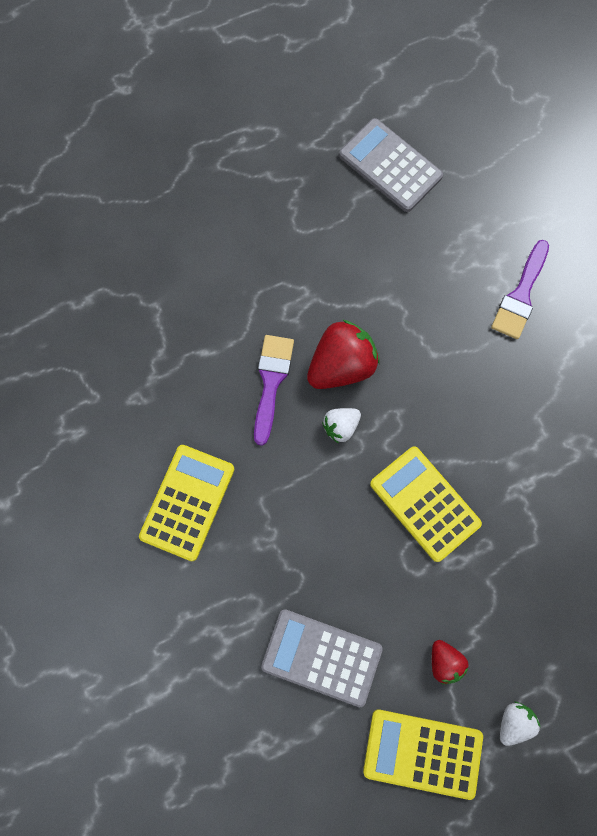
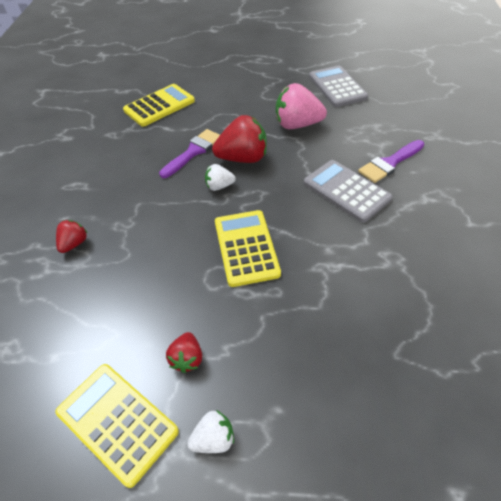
camera: 30 degrees right, 25 degrees down
yellow calculator [139,445,234,561] -> yellow calculator moved to [123,84,195,127]
grey calculator [261,609,383,707] -> grey calculator moved to [304,160,393,223]
none -> red strawberry [56,220,87,253]
none -> pink strawberry [276,83,327,129]

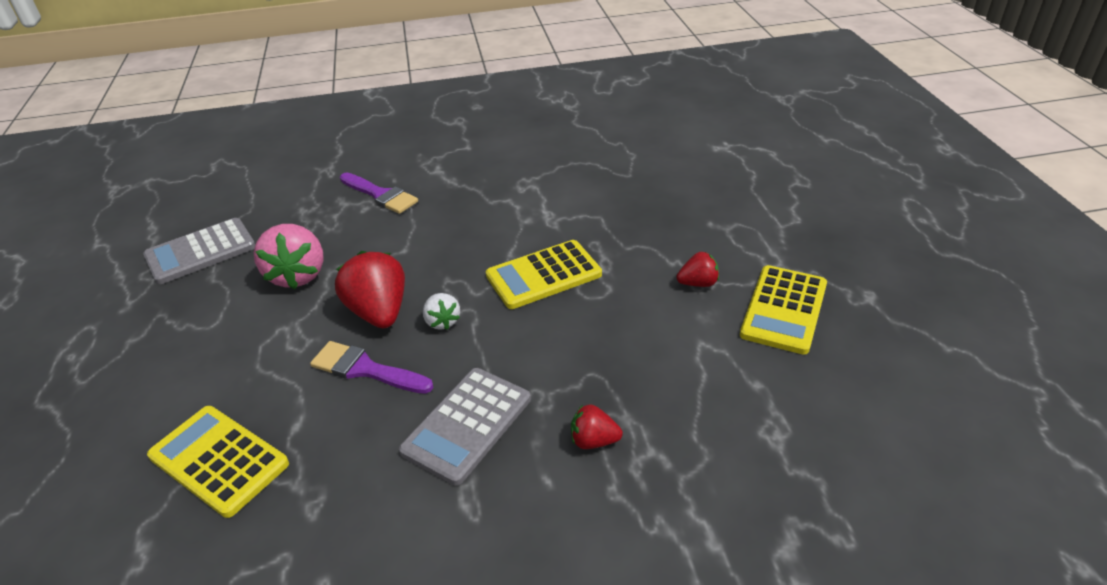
camera: 105 degrees left, 10 degrees down
white strawberry [187,410,234,453] -> none
grey calculator [304,160,393,223] -> grey calculator moved to [399,368,531,486]

